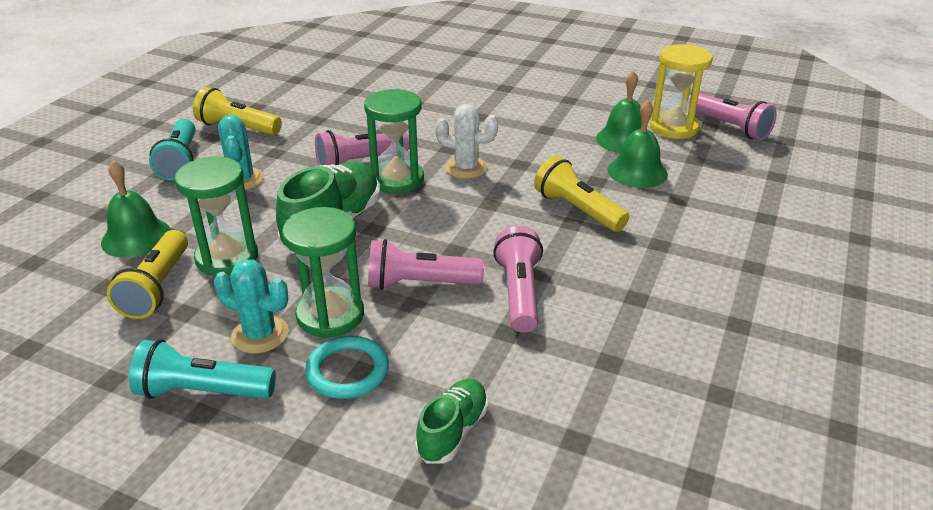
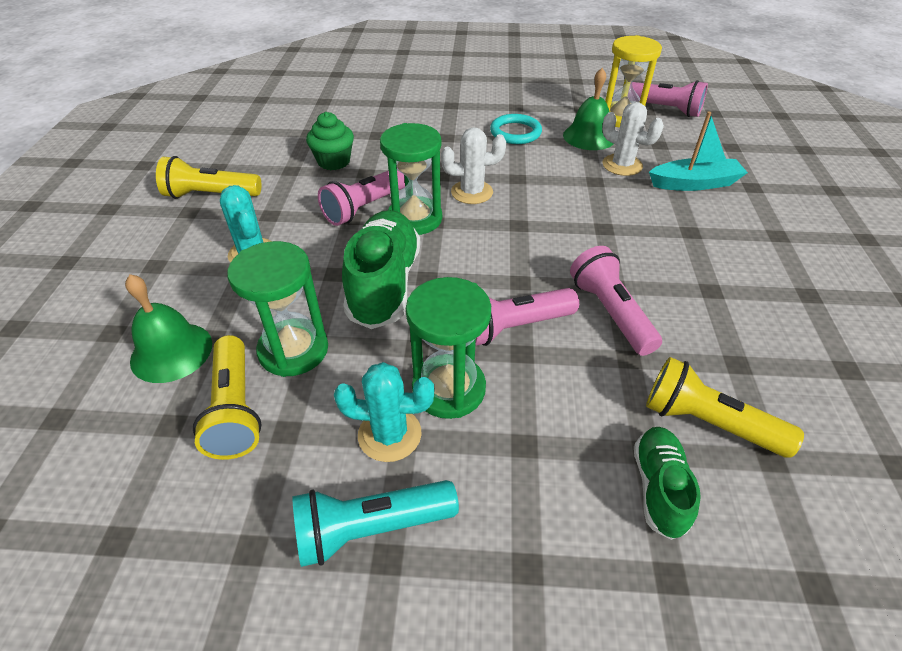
camera: 20 degrees left, 10 degrees up
turquoise flashlight [149,119,196,181] -> none
turquoise ring [305,336,389,399] -> turquoise ring moved to [490,114,542,144]
yellow flashlight [534,156,629,232] -> yellow flashlight moved to [646,357,804,458]
green bell [607,100,668,188] -> white cactus [602,102,664,176]
none -> green cupcake [306,112,354,170]
none -> turquoise boat [649,111,748,191]

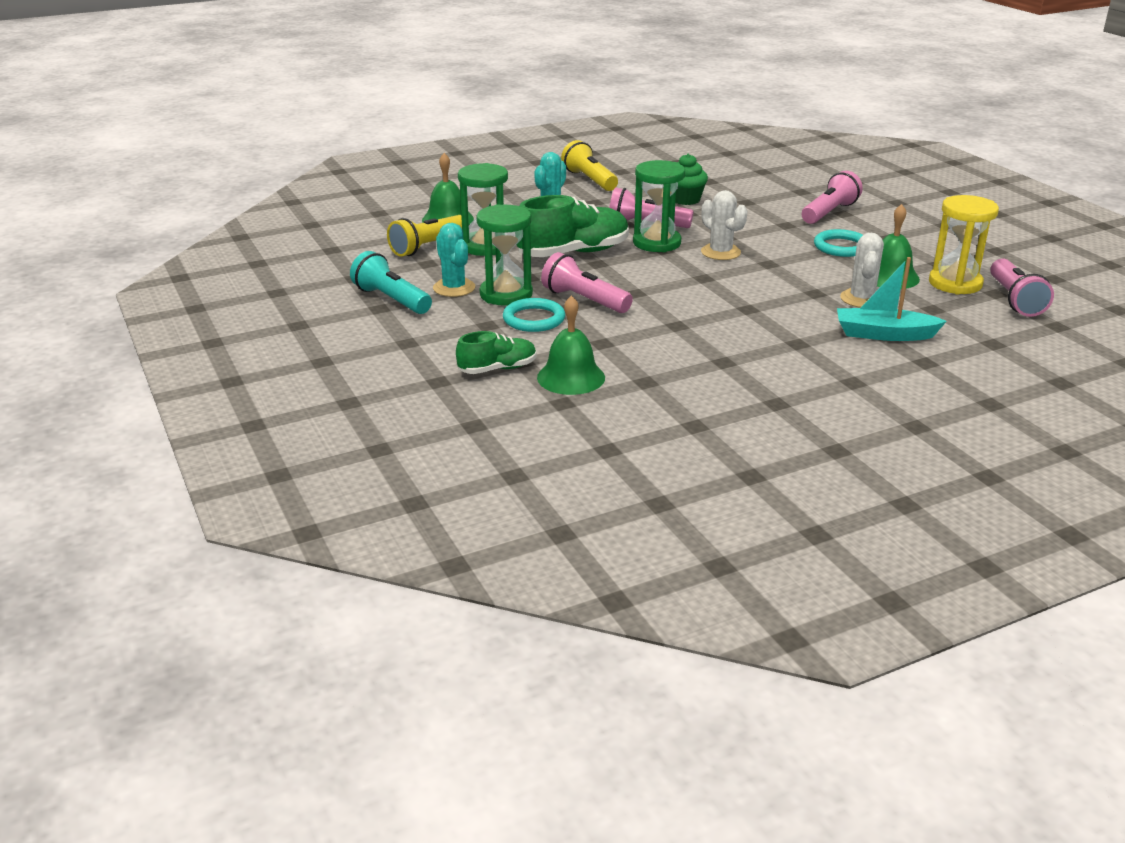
camera: 60 degrees right, 15 degrees down
pink flashlight [570,246,662,356] -> pink flashlight moved to [802,171,863,224]
yellow flashlight [646,357,804,458] -> green bell [537,295,605,395]
turquoise boat [649,111,748,191] -> turquoise boat turned 135 degrees clockwise [837,257,947,341]
none -> turquoise ring [503,298,565,332]

